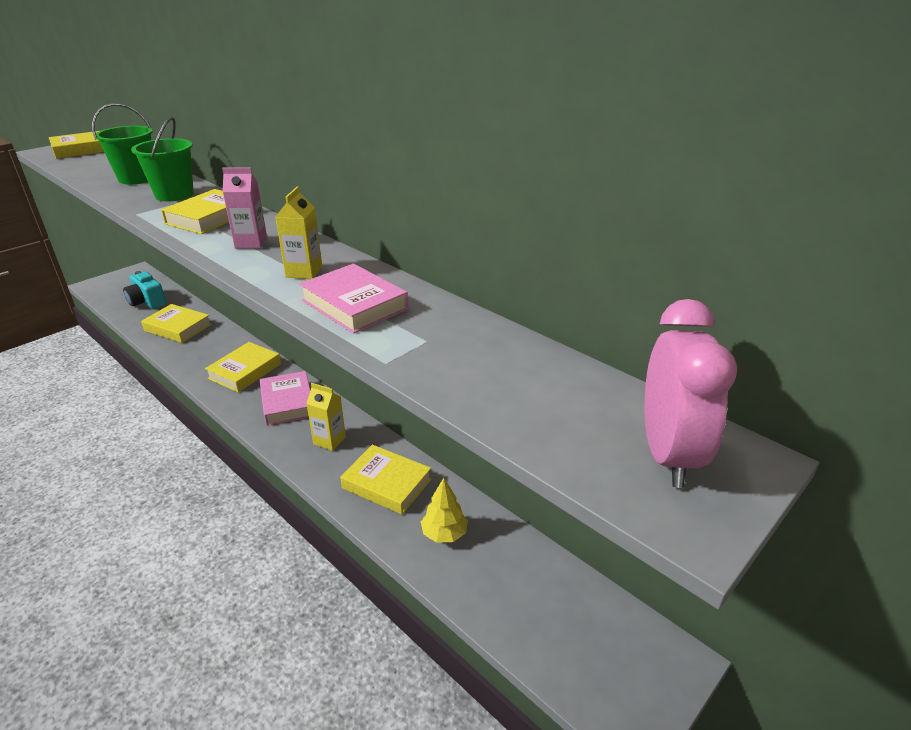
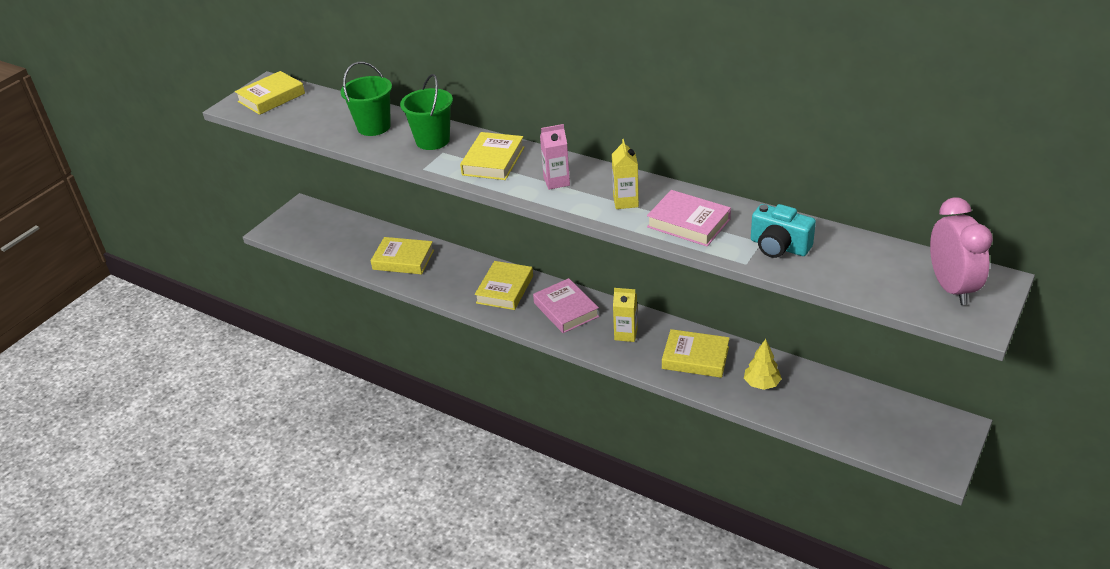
camera: 10 degrees left, 5 degrees up
turquoise camera [123,271,166,309] -> turquoise camera moved to [751,204,816,258]

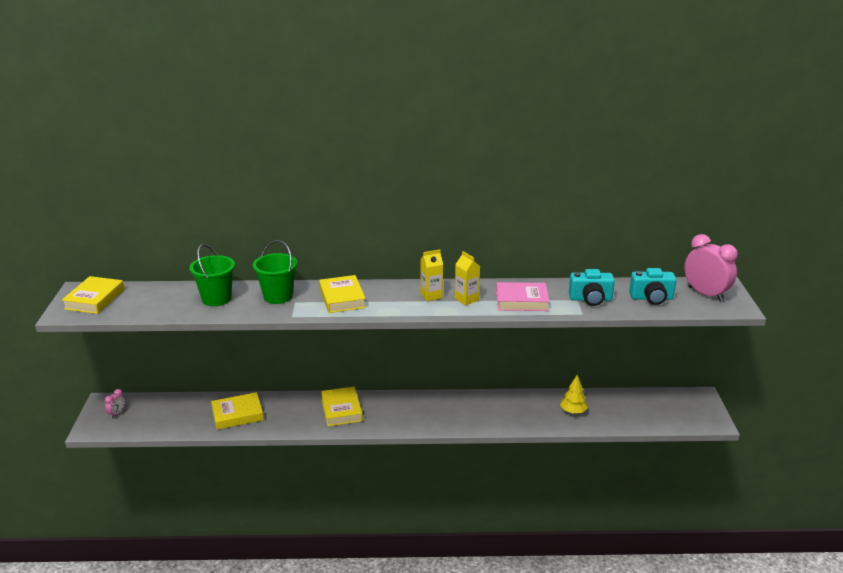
camera: 35 degrees left, 10 degrees down
pink book [533,278,599,333] -> none
pink carton [540,124,570,190] -> none
yellow carton [613,288,638,342] -> yellow carton moved to [420,249,443,301]
yellow book [662,329,729,378] -> none
none -> pink clock [105,389,125,418]
none -> turquoise camera [629,268,677,305]

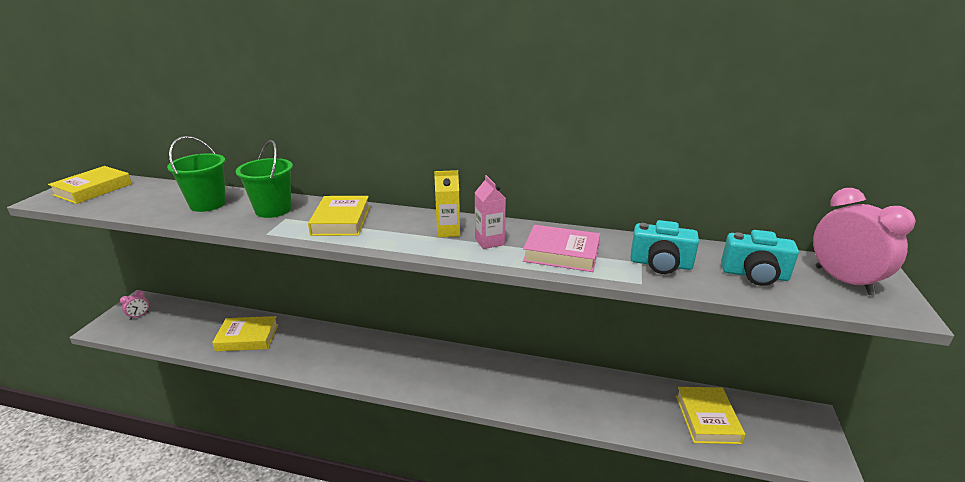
camera: 15 degrees right, 0 degrees up
yellow book [321,387,363,426] -> yellow book moved to [676,387,746,444]
yellow carton [455,251,480,305] -> pink carton [474,175,506,249]
yellow tree [560,375,588,414] -> none

